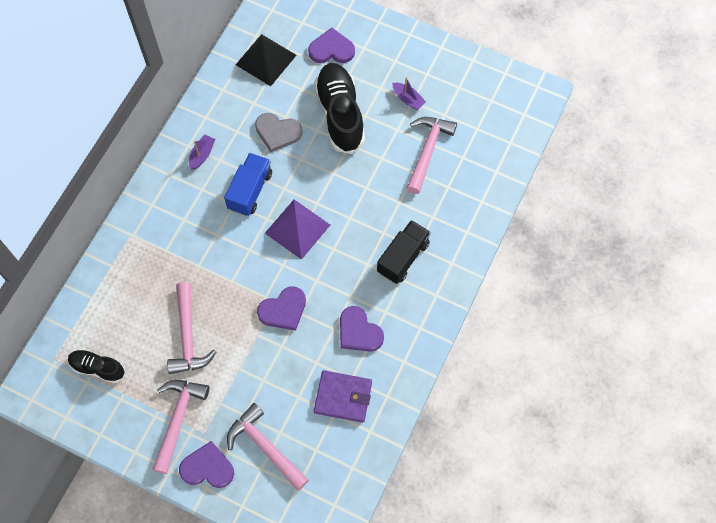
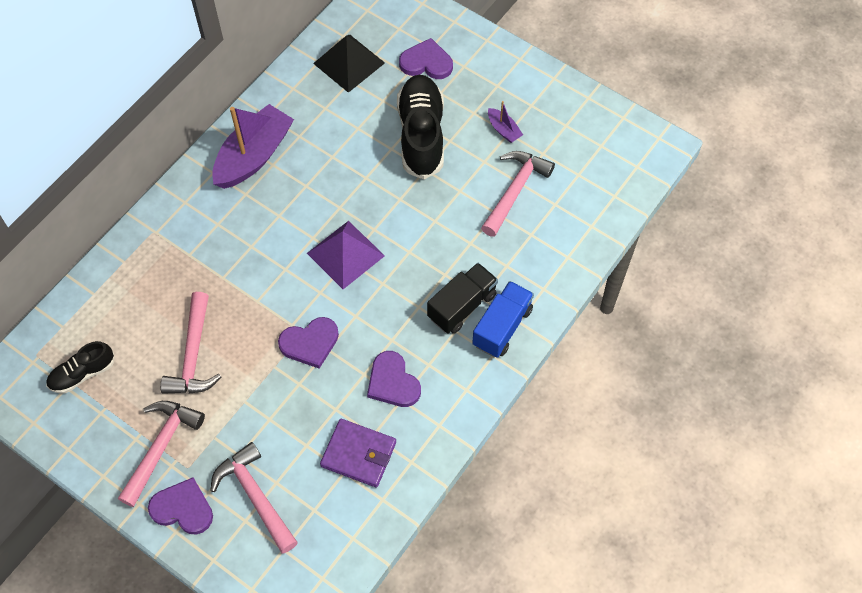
camera: 10 degrees right, 5 degrees down
black shoe [68,349,125,383] -> black shoe turned 60 degrees counterclockwise [46,341,114,393]
purple boat [189,134,215,170] -> purple boat [212,104,294,189], size x2.24
blue truck [224,153,272,216] -> blue truck moved to [472,281,534,358]
grey heart [255,113,303,152] -> none

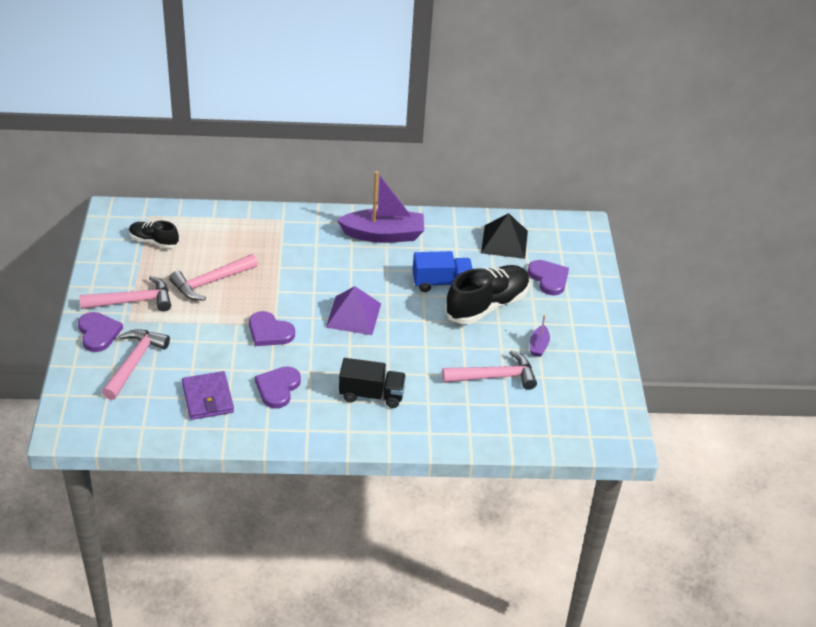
camera: 50 degrees right, 20 degrees down
blue truck [472,281,534,358] -> blue truck moved to [413,251,473,292]

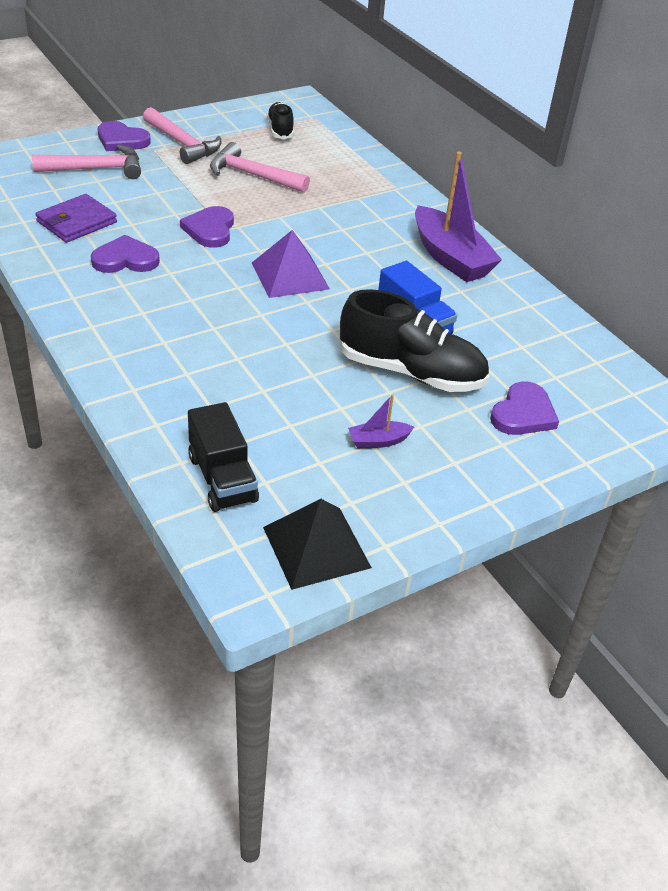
camera: 60 degrees right, 0 degrees up
purple heart [78,312,123,352] -> purple heart turned 75 degrees clockwise [98,121,151,151]
black truck [339,358,406,408] -> black truck moved to [188,402,259,512]
pink hammer [442,350,537,390] -> none
black pyramid [481,213,528,259] -> black pyramid moved to [263,499,372,590]

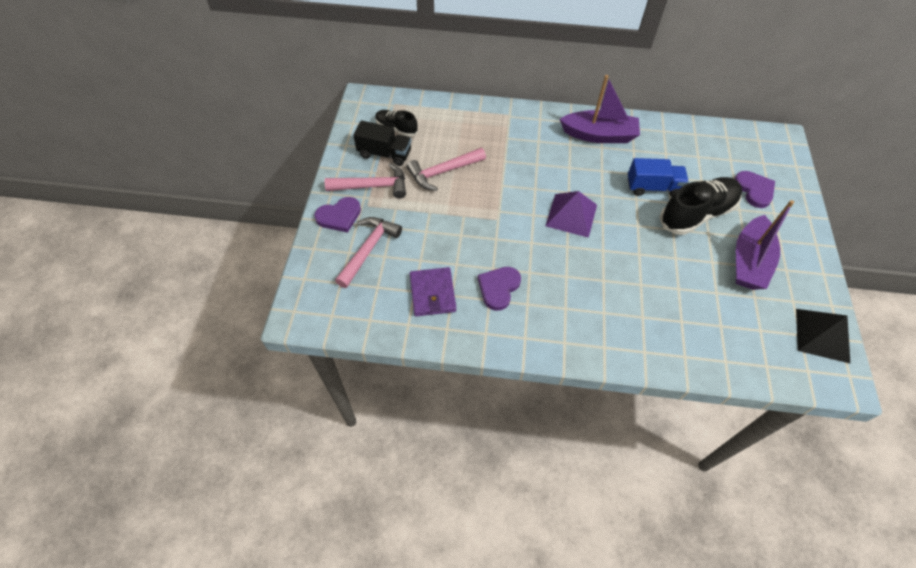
camera: 50 degrees left, 15 degrees up
purple heart [180,206,234,248] -> none
black truck [188,402,259,512] -> black truck moved to [353,121,411,166]
purple boat [348,394,414,448] -> purple boat [736,200,794,290], size x2.24

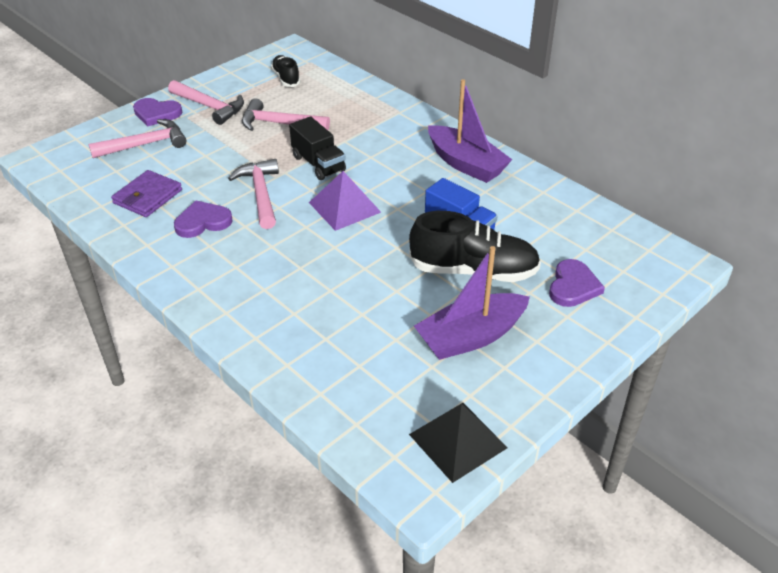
camera: 40 degrees right, 15 degrees down
black truck [353,121,411,166] -> black truck moved to [289,116,346,180]
none -> pink hammer [228,159,279,229]

